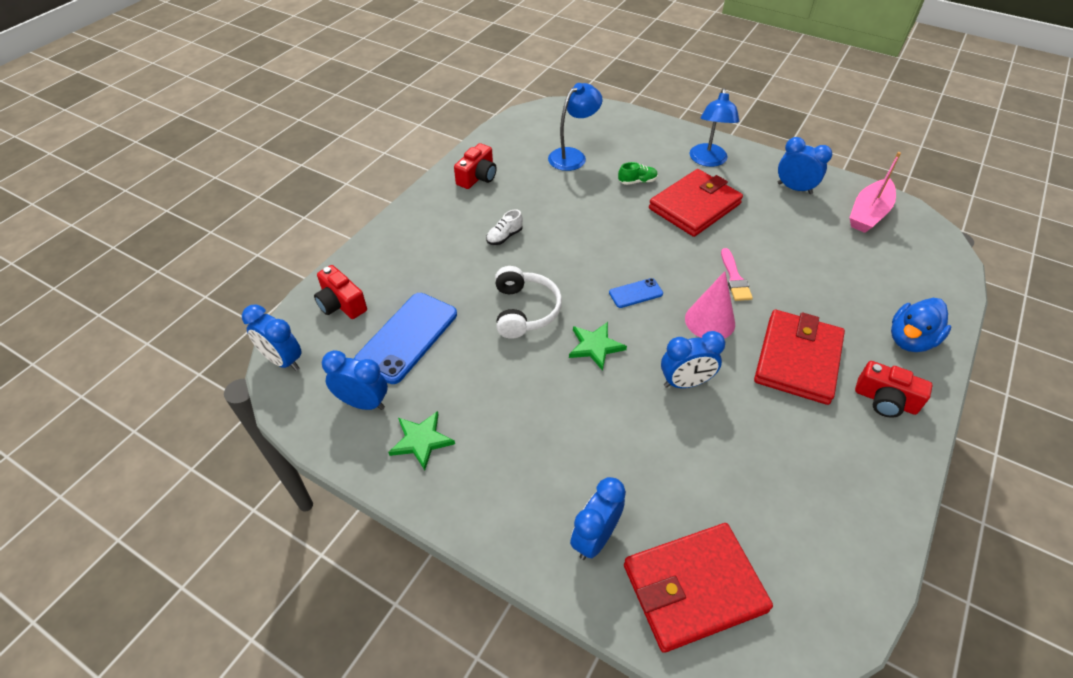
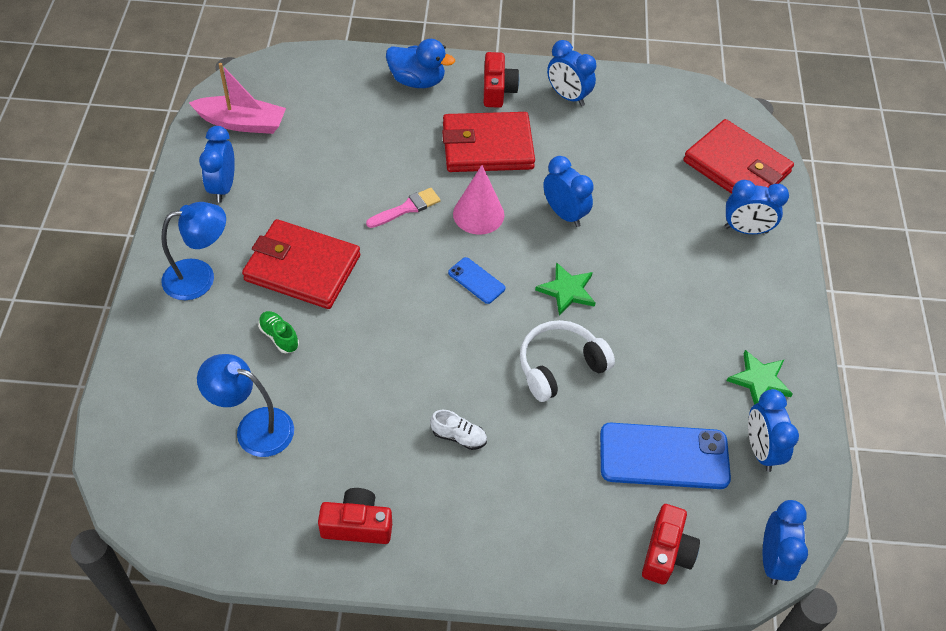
camera: 120 degrees left, 5 degrees up
none -> blue clock [547,40,596,106]

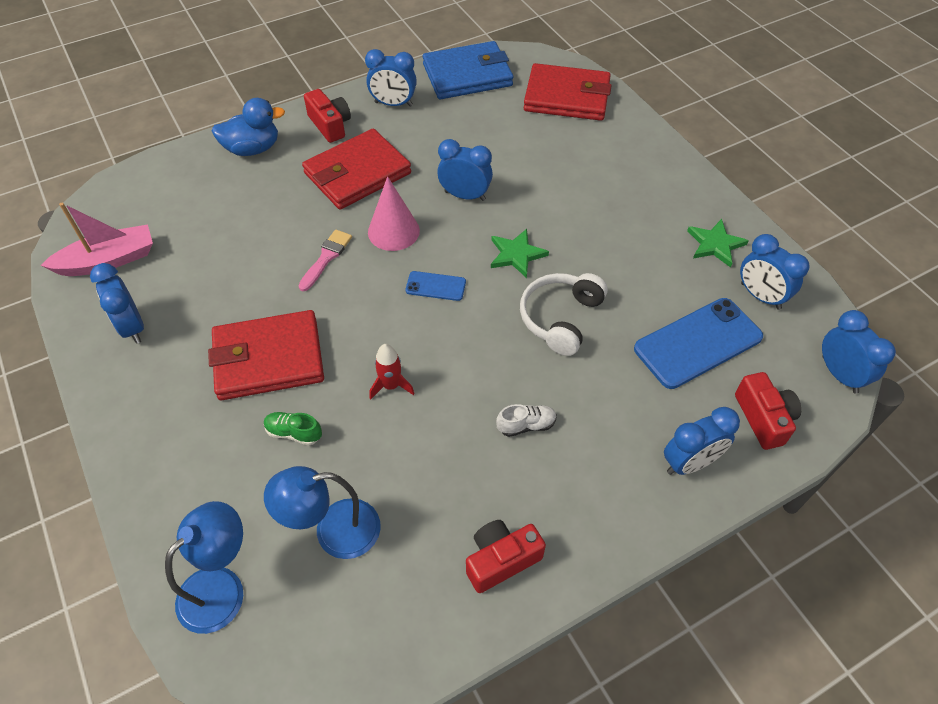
camera: 30 degrees left, 0 degrees up
blue lamp [161,202,226,300] -> blue lamp moved to [165,501,243,634]
blue clock [725,180,789,234] -> blue clock moved to [664,407,740,475]
none -> red rocket [369,344,414,399]
none -> blue wallet [423,41,513,99]

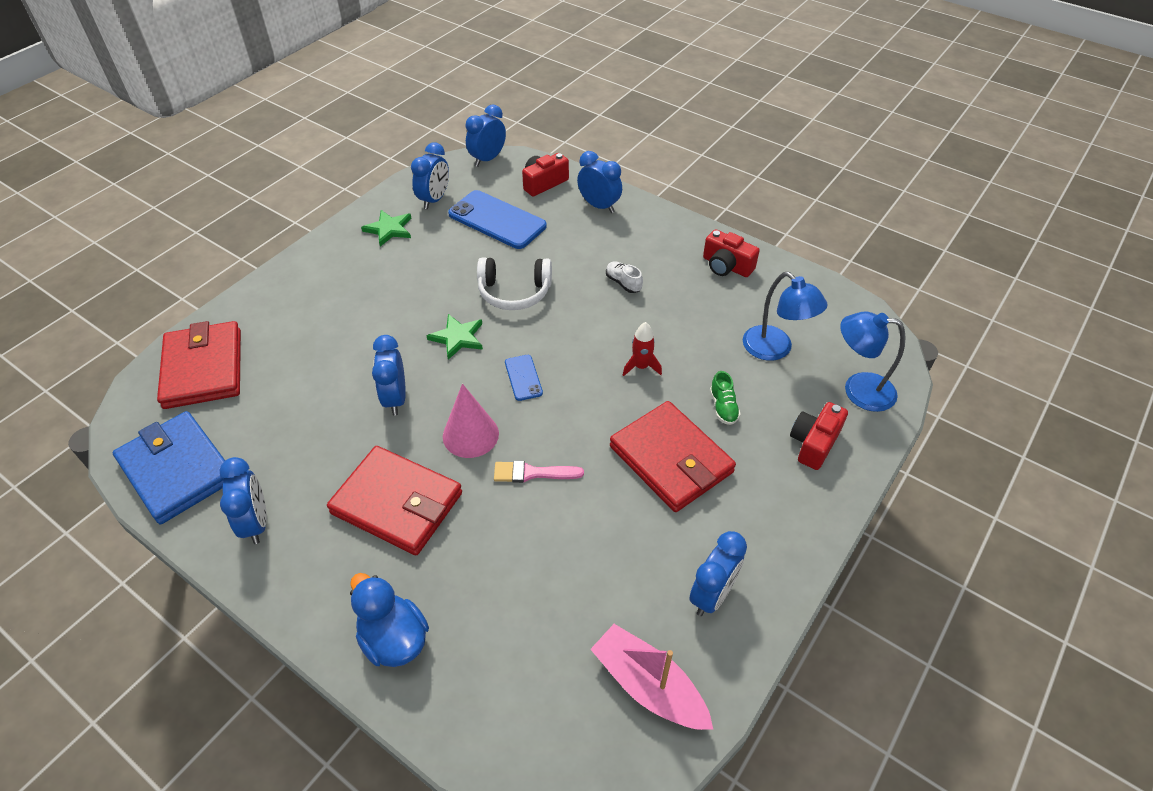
camera: 115 degrees left, 5 degrees down
red camera [304,89,351,143] -> red camera moved to [790,402,848,470]

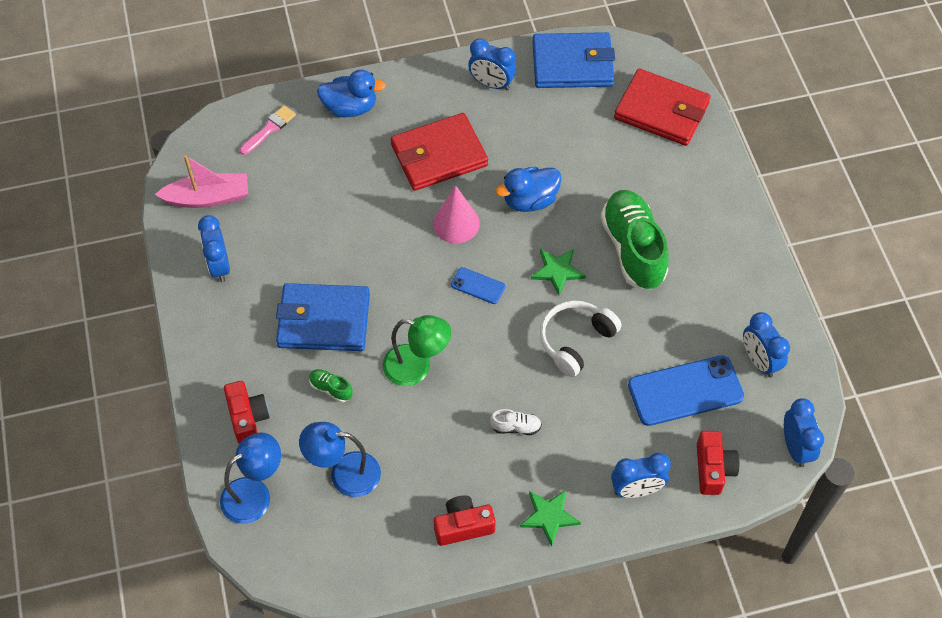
camera: 130 degrees right, 10 degrees up
green star [361,210,411,247] -> green star moved to [520,490,581,547]
blue clock [372,335,406,415] -> blue duck [496,167,562,212]
pink brush [494,461,584,483] -> pink brush moved to [240,105,296,155]
red wallet [610,401,736,512] -> blue wallet [276,283,370,351]
red rocket [623,322,662,376] -> green lamp [383,315,451,386]
none -> green shoe [601,190,669,290]

